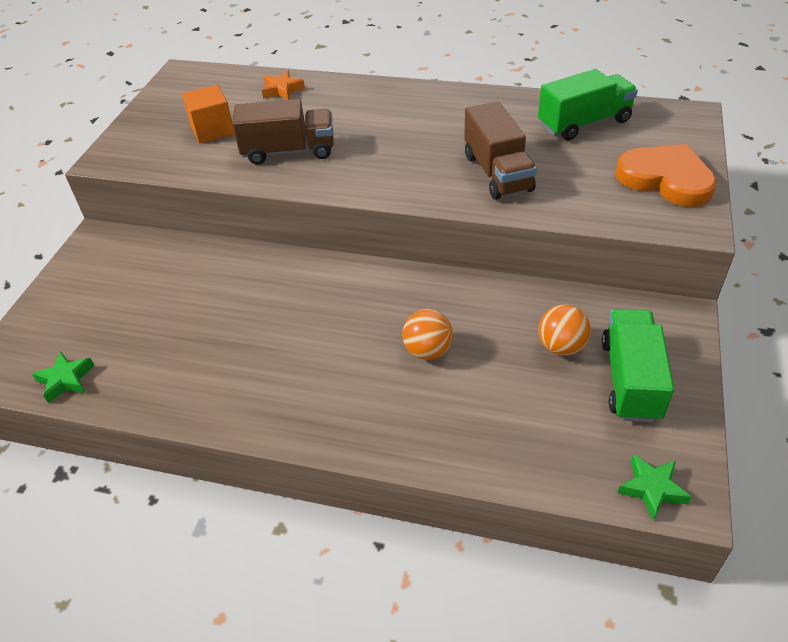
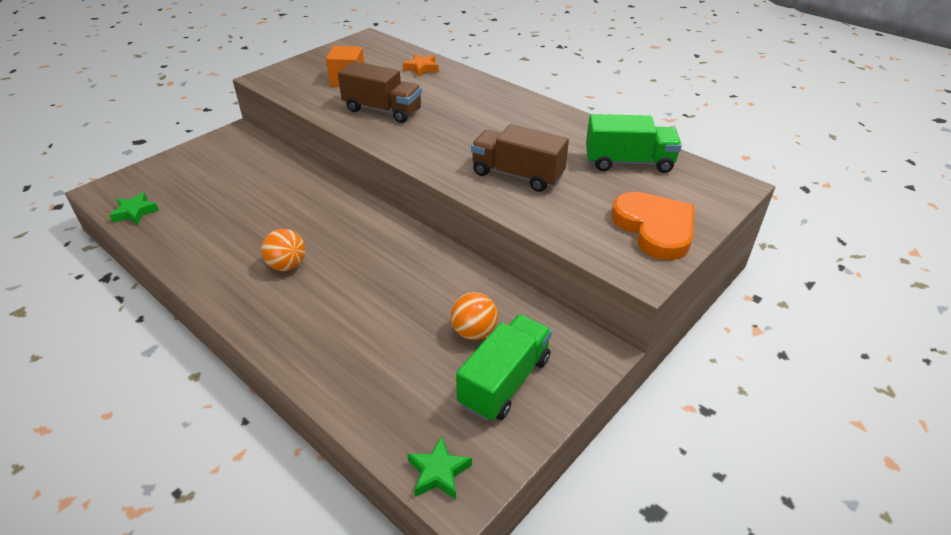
camera: 25 degrees right, 5 degrees down
orange ball [402,309,453,360] -> orange ball moved to [261,229,305,271]
brown truck [464,101,537,200] -> brown truck turned 105 degrees clockwise [471,124,569,192]

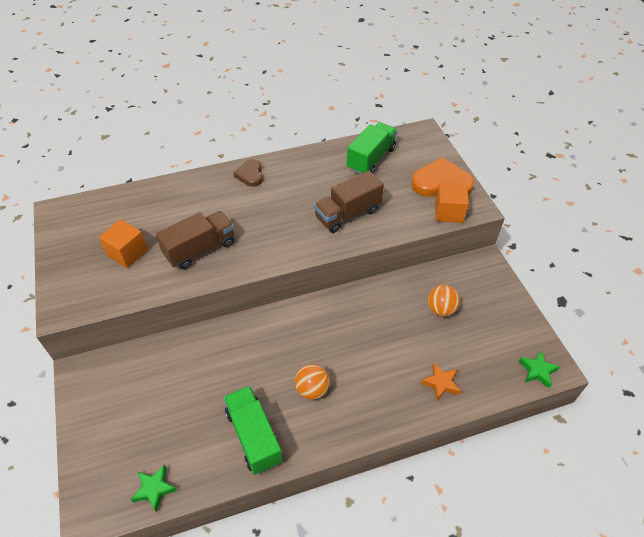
camera: 60 degrees left, 10 degrees up
orange star [403,54,439,77] -> orange star moved to [421,363,461,401]
green truck [456,315,552,422] -> green truck moved to [224,386,283,475]
none -> brown heart [233,159,263,187]
none -> orange cube [435,183,469,223]

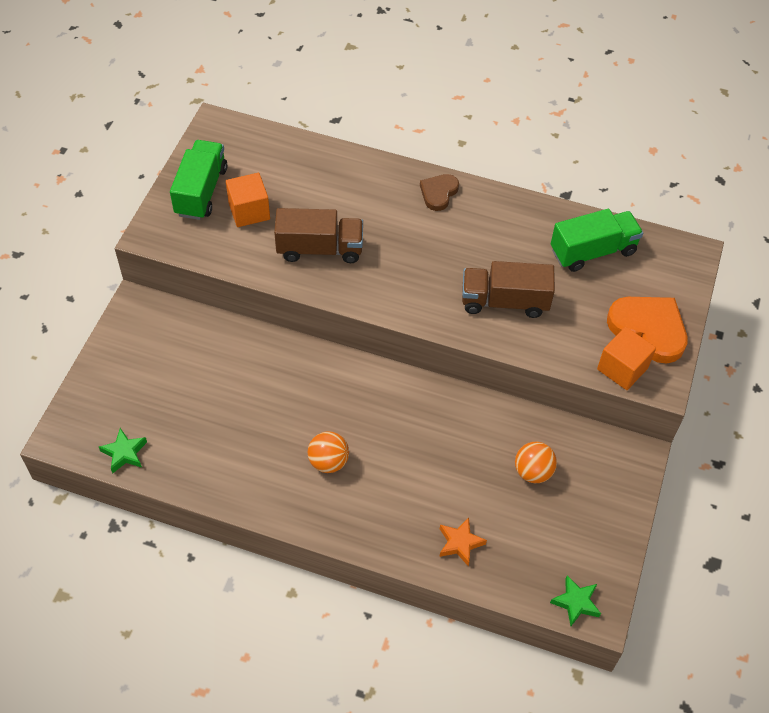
camera: 35 degrees right, 5 degrees up
green truck [224,386,283,475] -> green truck moved to [170,140,227,220]

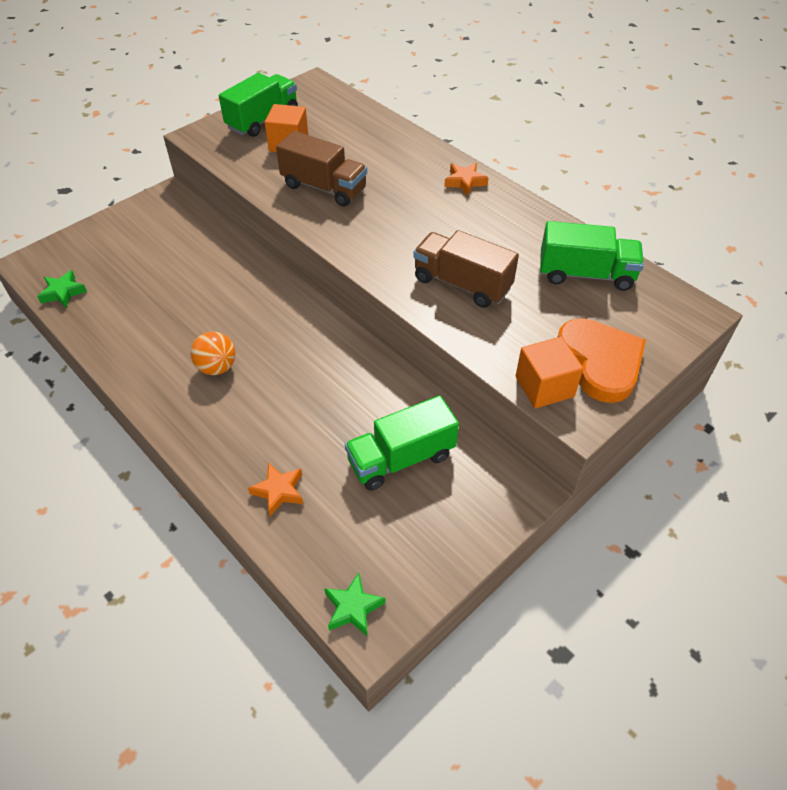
camera: 30 degrees right, 5 degrees down
brown heart [420,174,459,211] -> orange star [444,163,488,196]
orange ball [515,442,557,483] -> green truck [345,395,459,490]

